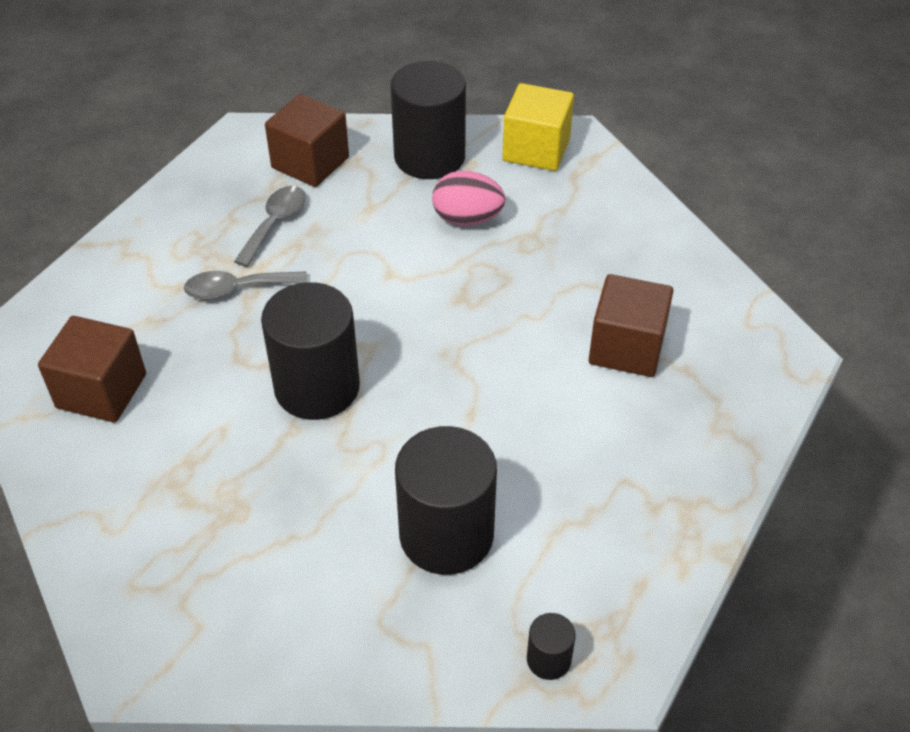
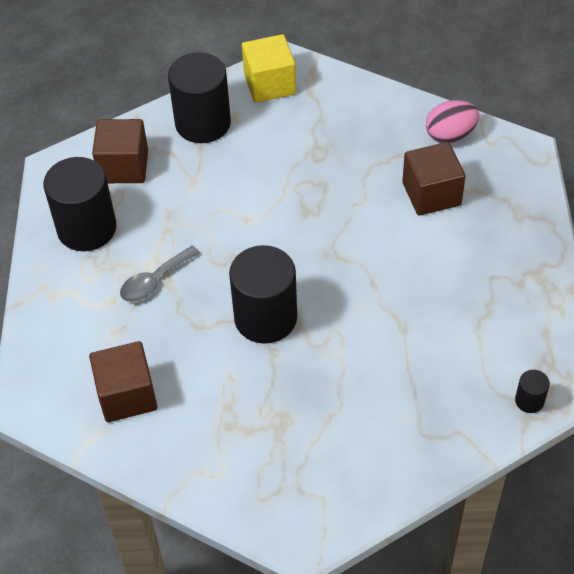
camera: 30 degrees left, 5 degrees up
grey spoon [234,186,306,267] -> none
black cylinder [395,426,497,575] -> black cylinder moved to [43,157,116,251]
pink egg [432,171,505,226] -> pink egg moved to [426,100,479,143]

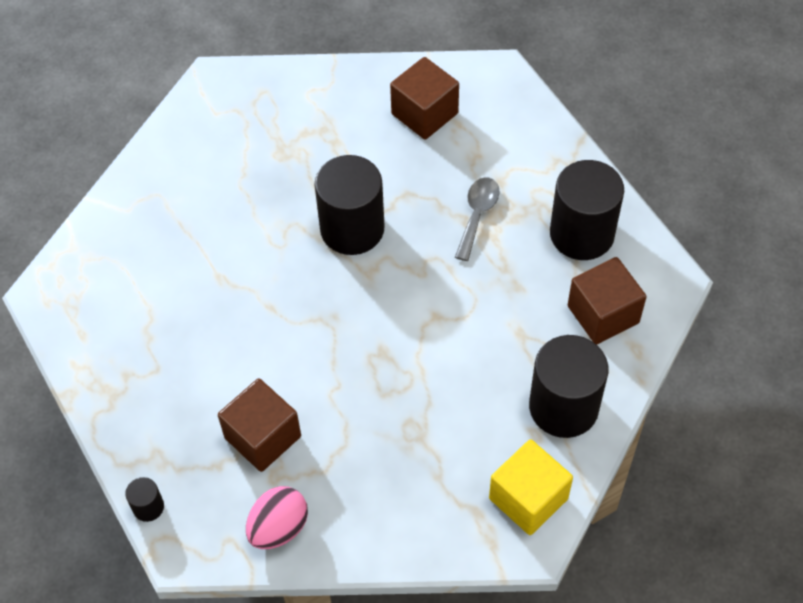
camera: 150 degrees right, 5 degrees up
black cylinder [515,370,550,413] -> black cylinder moved to [125,477,164,522]

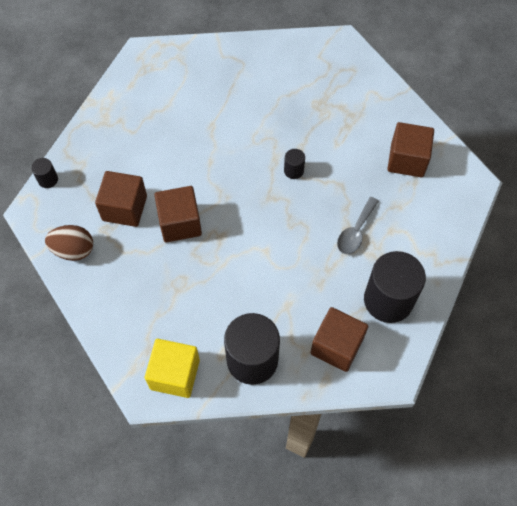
camera: 55 degrees right, 5 degrees up
pink egg [246,486,308,549] -> brown egg [45,225,93,261]
black cylinder [314,155,385,255] -> black cylinder [284,149,305,179], size x0.44
grey spoon [455,177,500,261] -> grey spoon turned 135 degrees clockwise [337,197,379,254]
none -> brown cube [154,186,202,243]

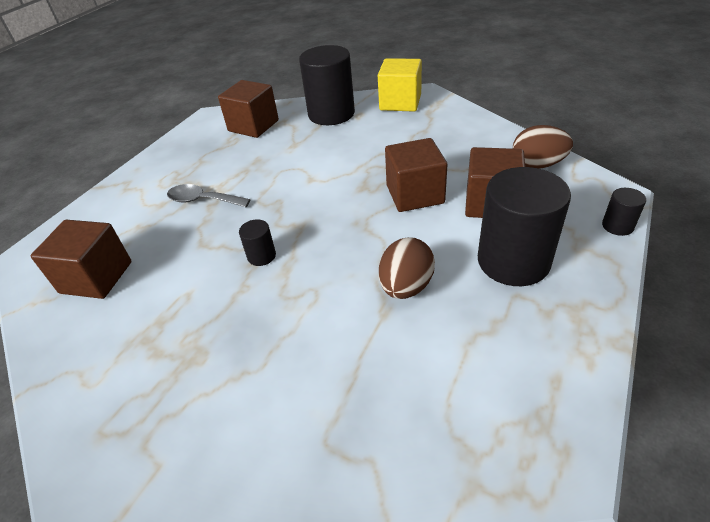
camera: 175 degrees left, 20 degrees down
grey spoon [337,197,379,254] -> grey spoon turned 105 degrees counterclockwise [167,184,251,207]
black cylinder [364,251,426,323] -> black cylinder moved to [478,167,571,286]
none -> brown egg [379,237,435,299]

